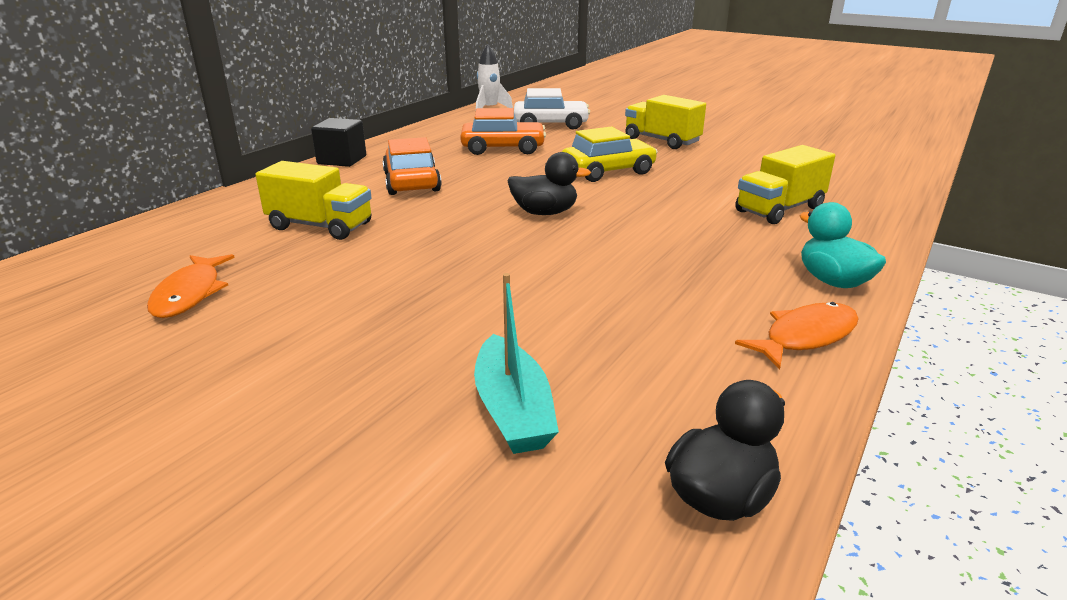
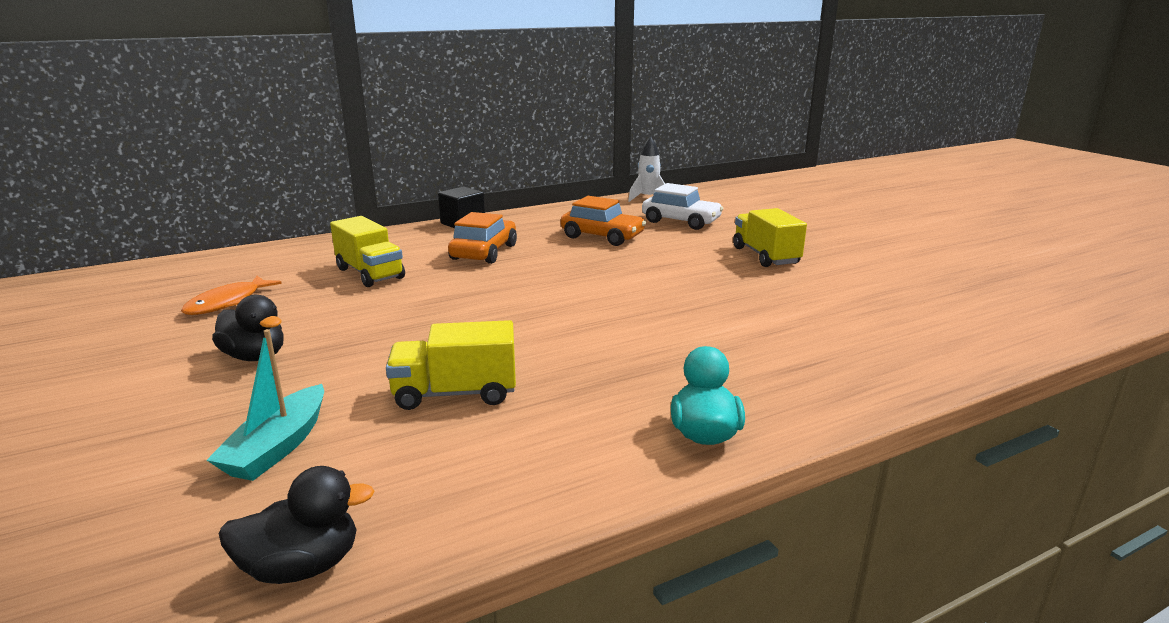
camera: 30 degrees right, 5 degrees down
black duck [507,152,591,215] -> black duck moved to [212,295,284,361]
yellow car [562,126,658,182] -> none
yellow truck [735,145,835,224] -> yellow truck moved to [386,320,516,410]
orange fish [735,302,859,370] -> none

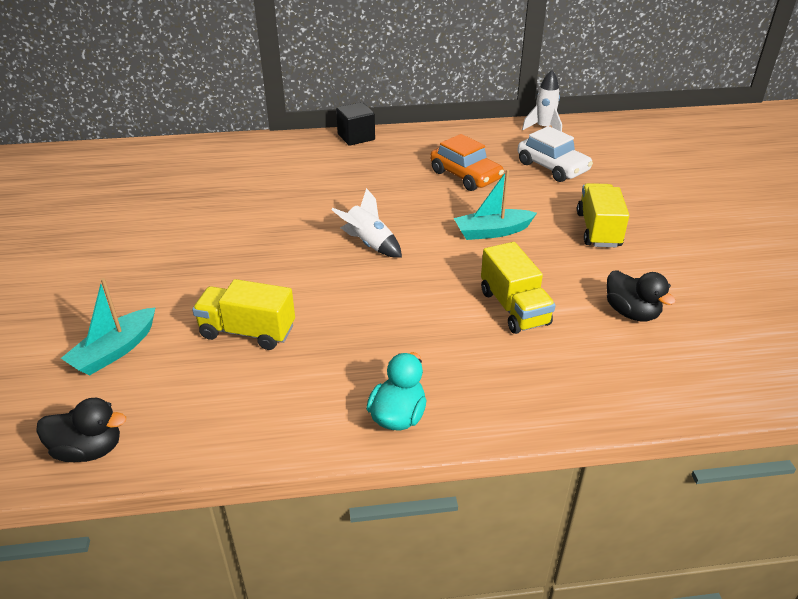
camera: 20 degrees right, 15 degrees up
orange fish [181,276,282,315] -> none
black duck [212,295,284,361] -> black duck moved to [606,271,676,322]
yellow truck [330,216,405,287] -> yellow truck moved to [481,242,556,334]
orange car [448,212,517,264] -> none
none -> white rocket [331,188,402,258]
none -> turquoise boat [454,169,537,240]

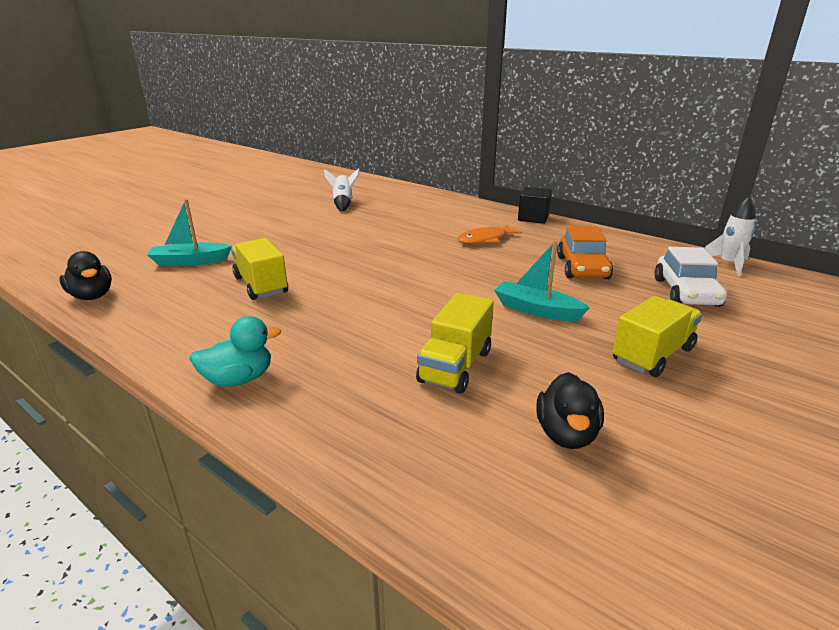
camera: 45 degrees right, 10 degrees down
white rocket [331,188,402,258] -> white rocket moved to [324,168,360,211]
none -> orange fish [457,225,522,244]

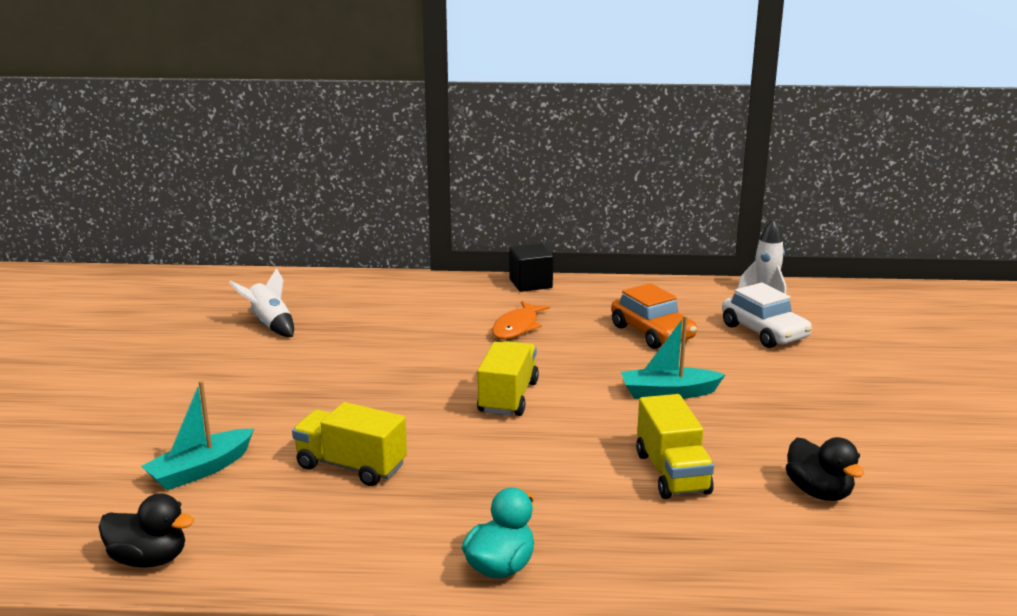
camera: 35 degrees left, 5 degrees down
yellow truck [612,296,702,377] -> yellow truck moved to [477,341,539,416]

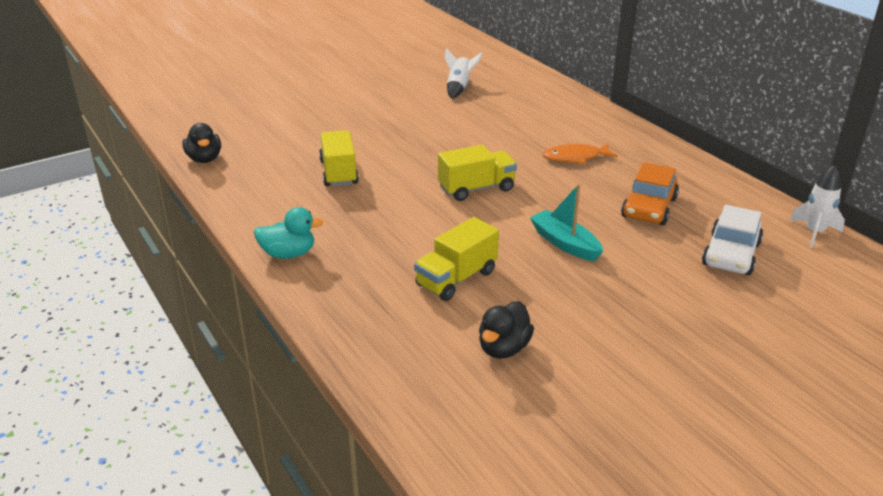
camera: 55 degrees right, 10 degrees up
turquoise boat [141,381,254,490] -> none
black cube [509,244,553,292] -> none

